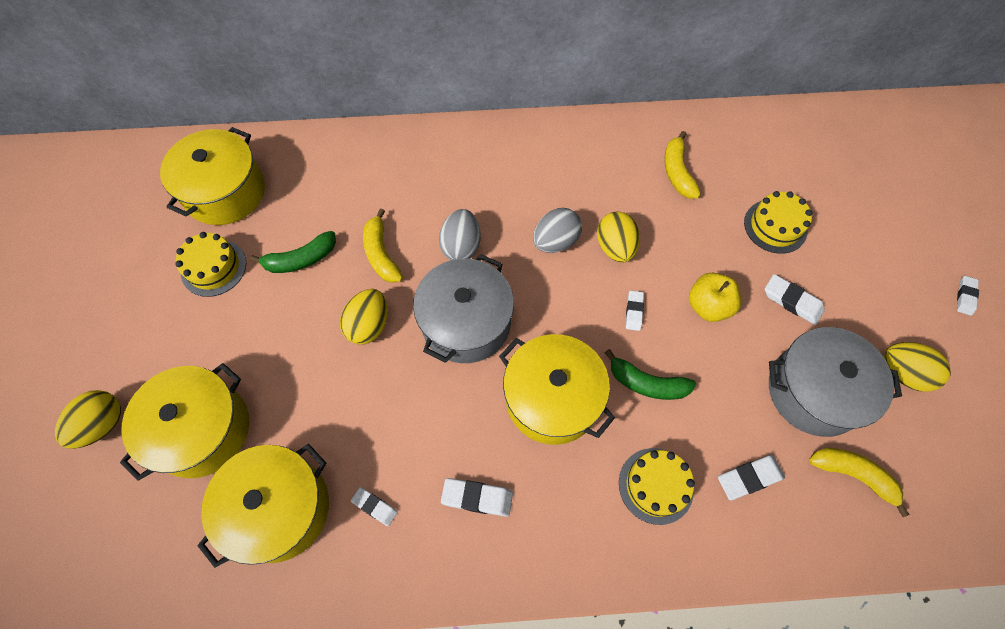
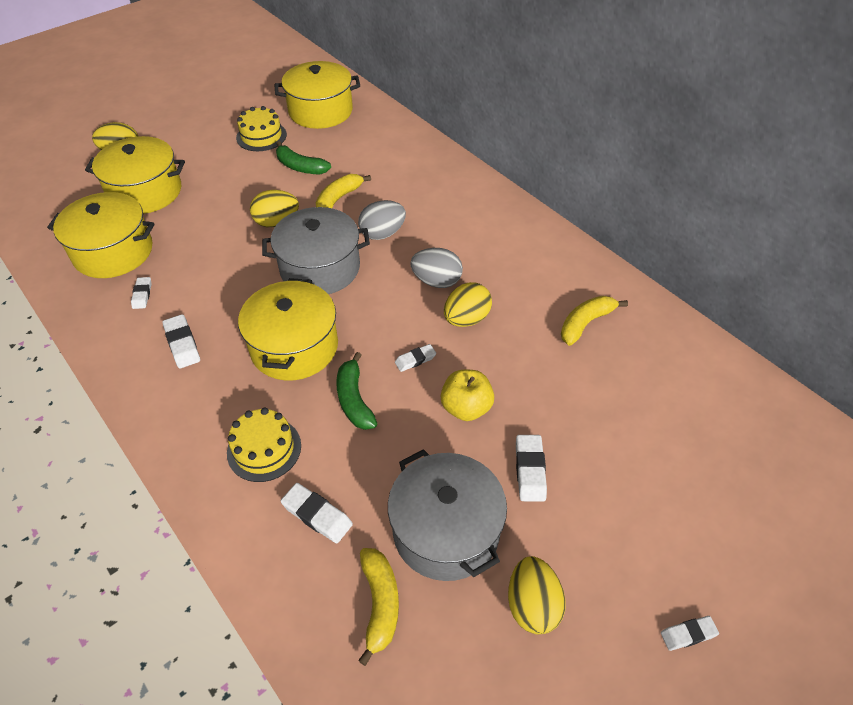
camera: 55 degrees right, 15 degrees down
yellow cake [744,191,812,254] -> none

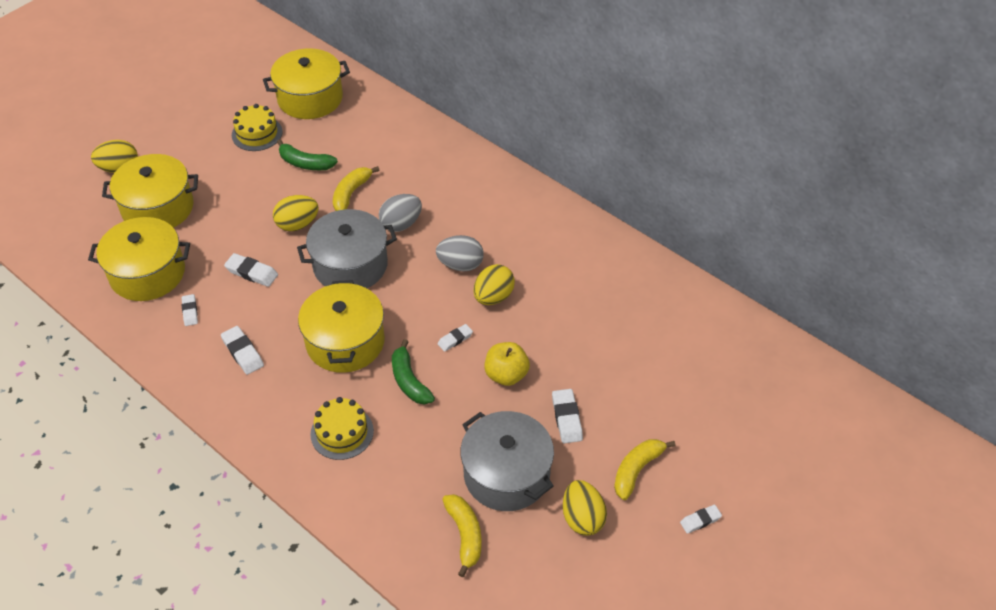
camera: 10 degrees left, 0 degrees up
white eraser [281,483,353,543] -> white eraser moved to [224,253,278,287]
yellow banana [561,296,628,346] -> yellow banana moved to [614,439,675,500]

